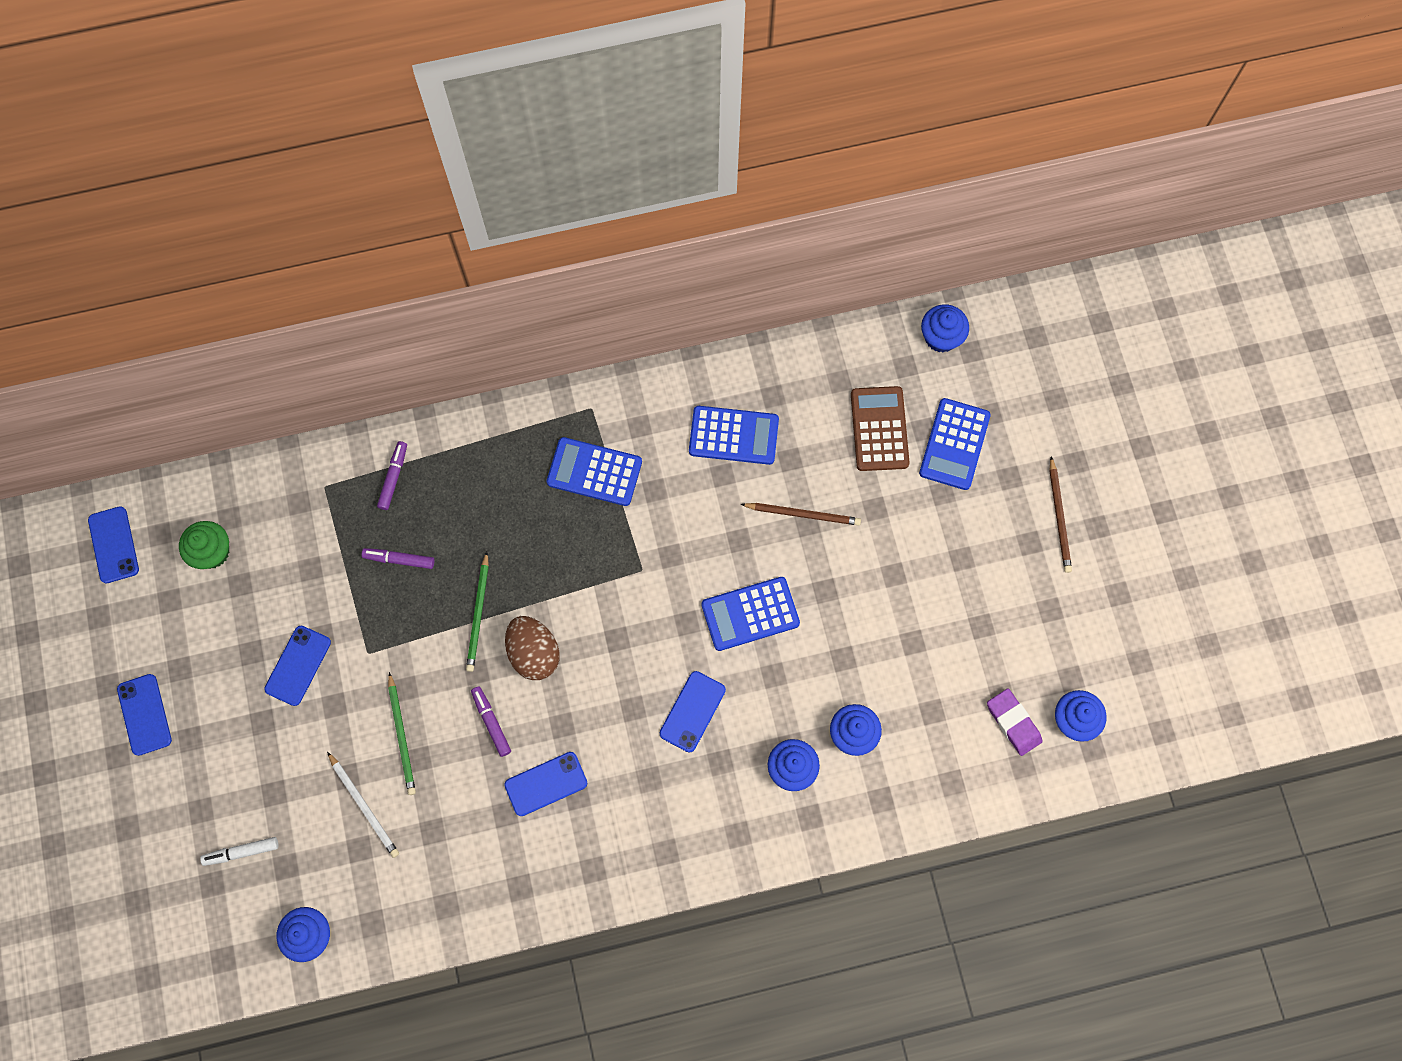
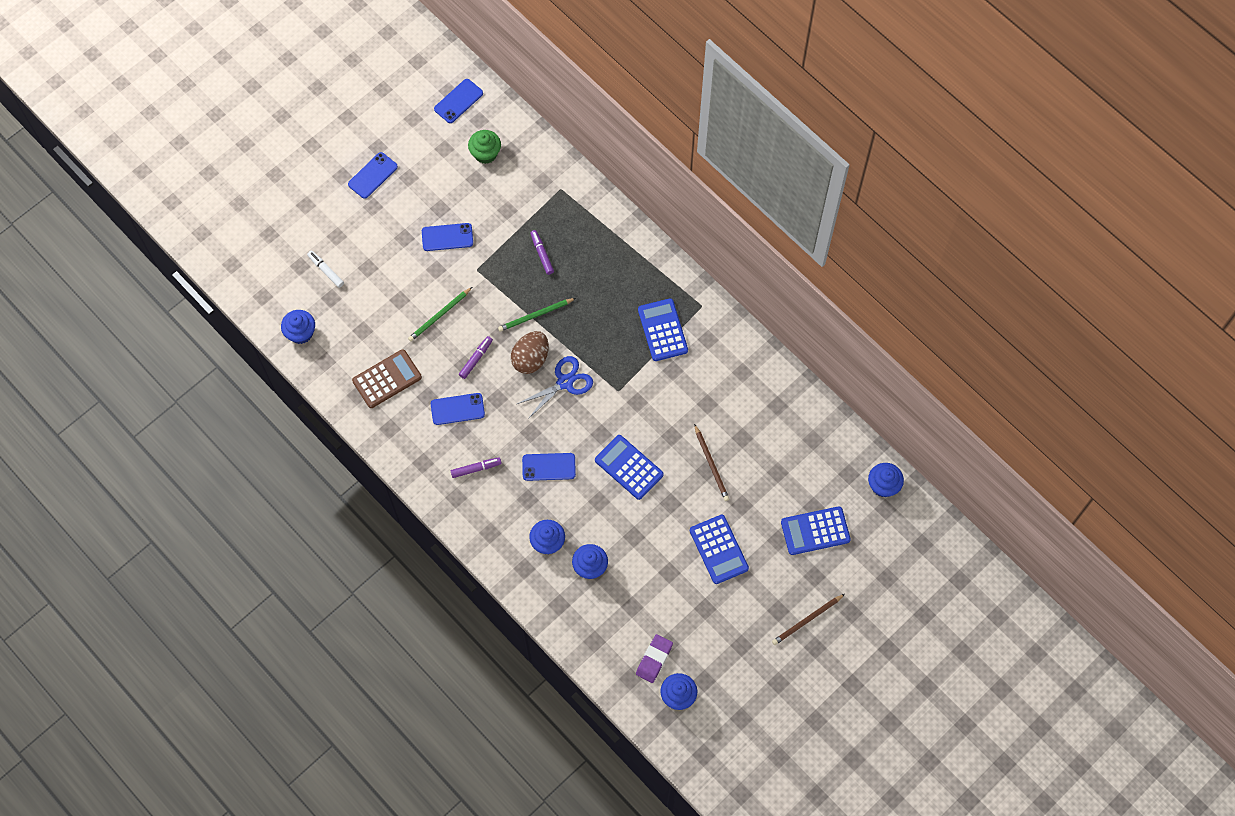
camera: 60 degrees right, 5 degrees down
white pencil [327,752,399,858] -> none
purple marker [377,441,407,510] -> purple marker moved to [451,457,502,478]
blue phone [504,752,587,816] -> blue phone turned 45 degrees counterclockwise [431,393,485,425]
blue calculator [689,406,779,465] -> blue calculator moved to [690,515,749,584]
brown calculator [851,386,910,471] -> brown calculator moved to [352,349,422,408]
none -> blue scissors [517,356,593,419]

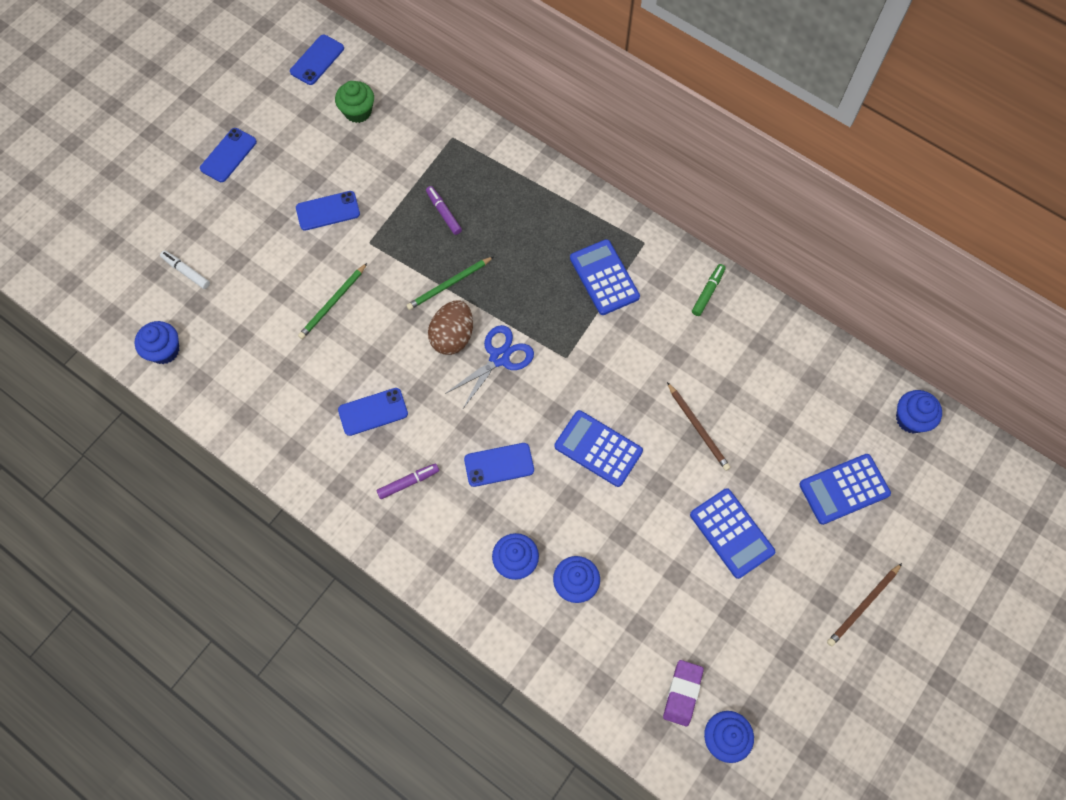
camera: 10 degrees left, 0 degrees up
brown calculator [352,349,422,408] -> none
purple marker [459,336,493,379] -> none
none -> green marker [692,264,726,316]

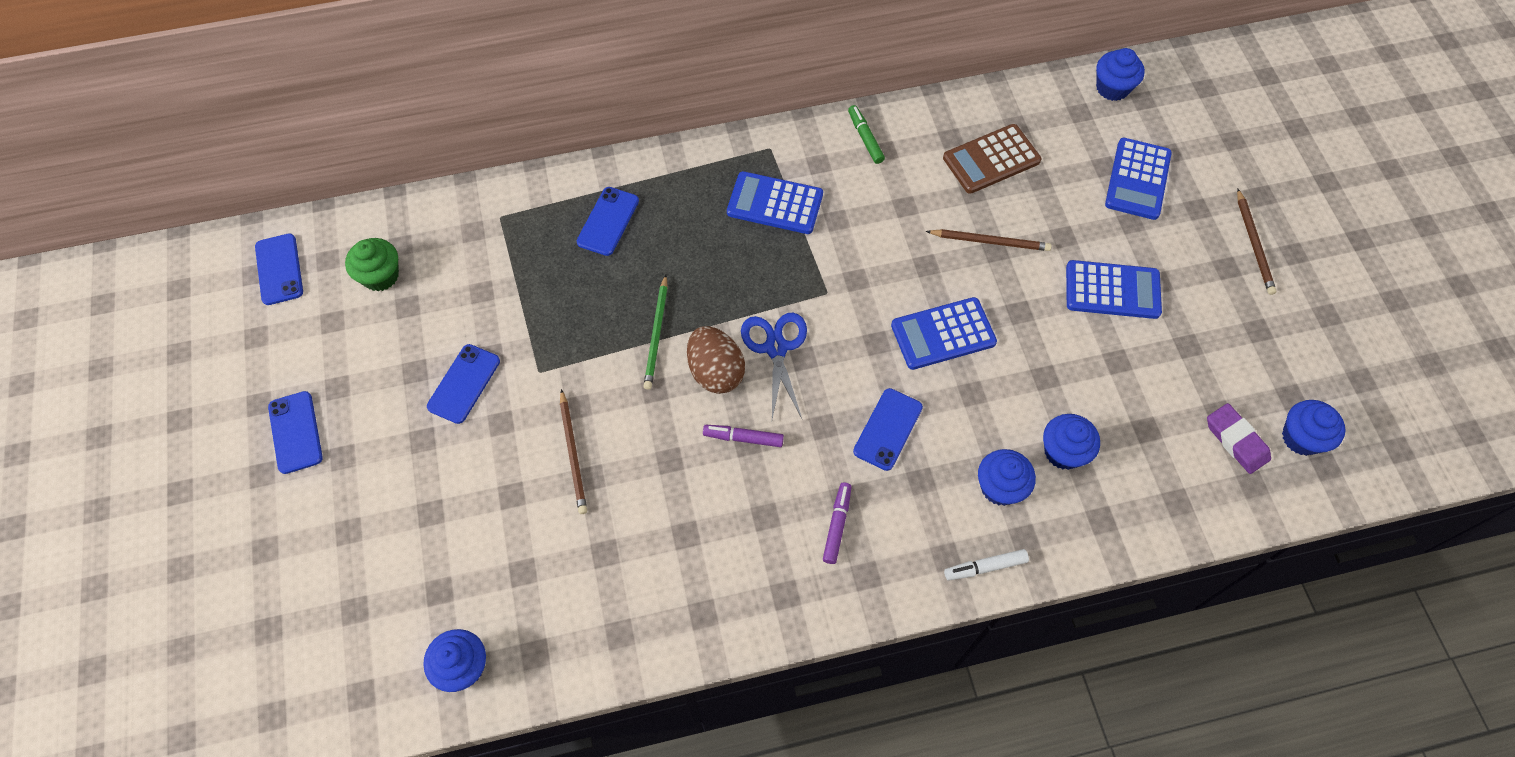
camera: 50 degrees left, 5 degrees down
white marker [160,250,210,289] -> white marker moved to [944,549,1029,581]
green pencil [298,263,367,339] -> brown pencil [560,389,587,514]
blue phone [338,388,408,436] -> blue phone moved to [577,187,639,256]
purple marker [426,186,462,235] -> purple marker moved to [703,425,784,447]
none -> brown calculator [943,124,1041,194]

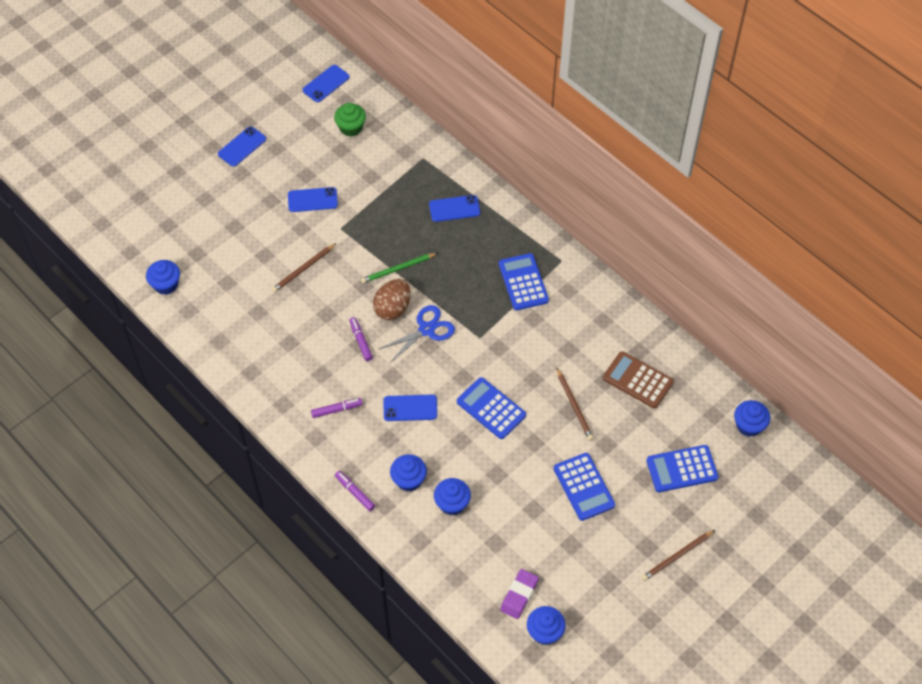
camera: 60 degrees right, 5 degrees down
green marker [848,105,885,164] -> none
white marker [944,549,1029,581] -> purple marker [335,471,375,511]

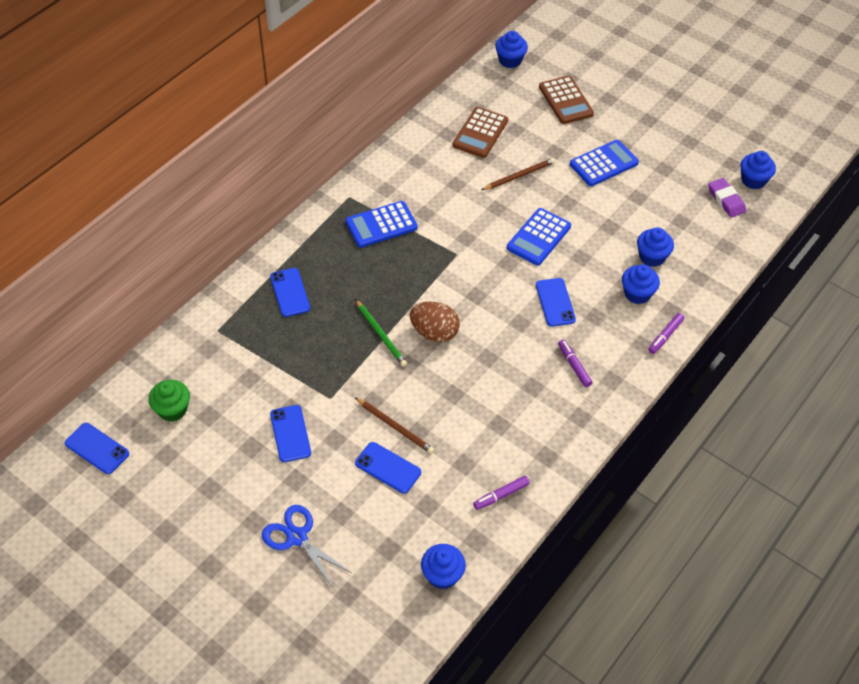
camera: 100 degrees left, 5 degrees down
blue phone [218,126,266,166] -> blue phone moved to [355,442,421,493]
purple marker [349,317,373,361] -> purple marker moved to [473,476,530,510]
blue scissors [379,305,455,364] -> blue scissors moved to [262,505,352,588]
purple eraser [500,569,539,619] -> purple eraser turned 45 degrees clockwise [708,178,746,218]
brown pencil [642,530,715,581] -> none
blue calculator [646,445,718,492] -> brown calculator [539,76,594,124]

